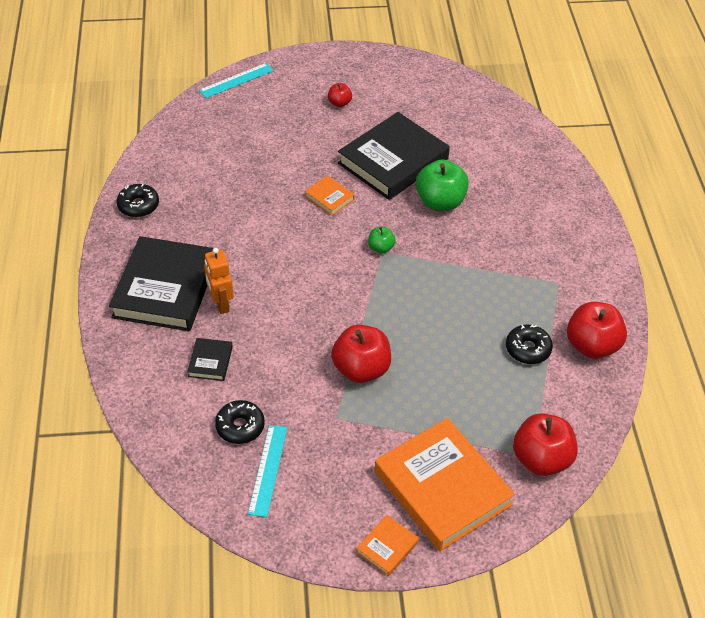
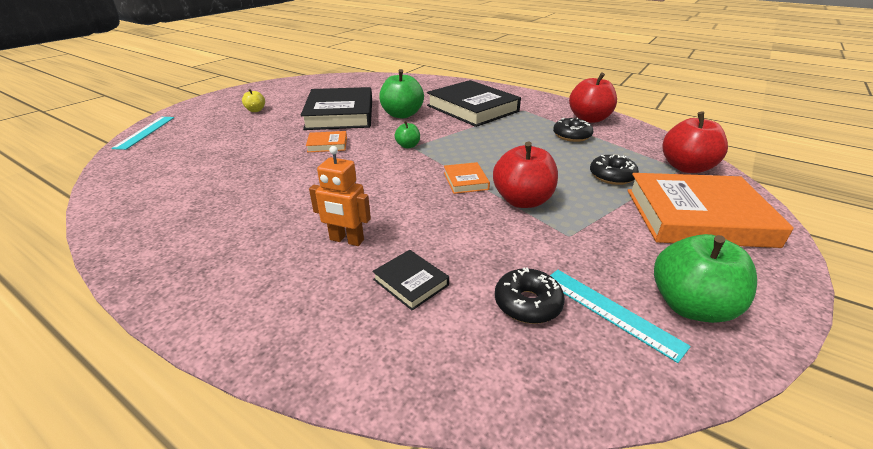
camera: 50 degrees left, 15 degrees down
black book [109,236,213,331] -> black book moved to [427,80,521,127]
black donut [117,184,159,217] -> black donut moved to [590,155,639,185]
red apple [328,83,352,107] -> yellow apple [242,89,265,112]
orange book [356,515,419,576] -> orange book moved to [444,162,490,194]
none -> green apple [654,234,757,323]

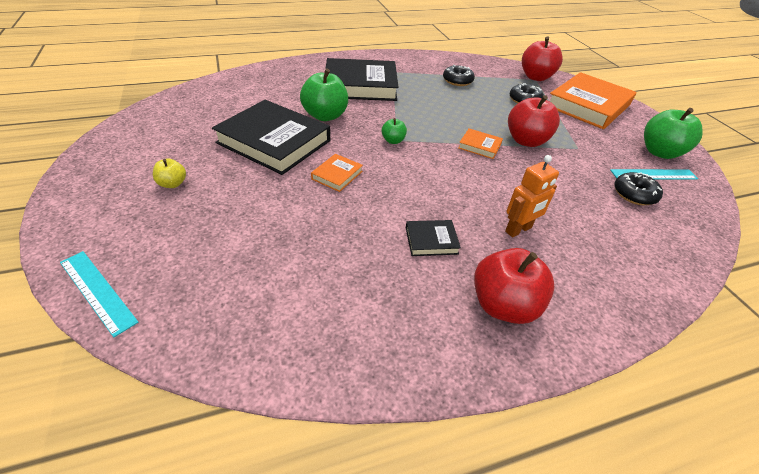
camera: 55 degrees left, 10 degrees up
black book [372,250,449,310] -> black book moved to [406,220,461,256]
red apple [569,73,617,123] -> red apple moved to [474,248,555,324]

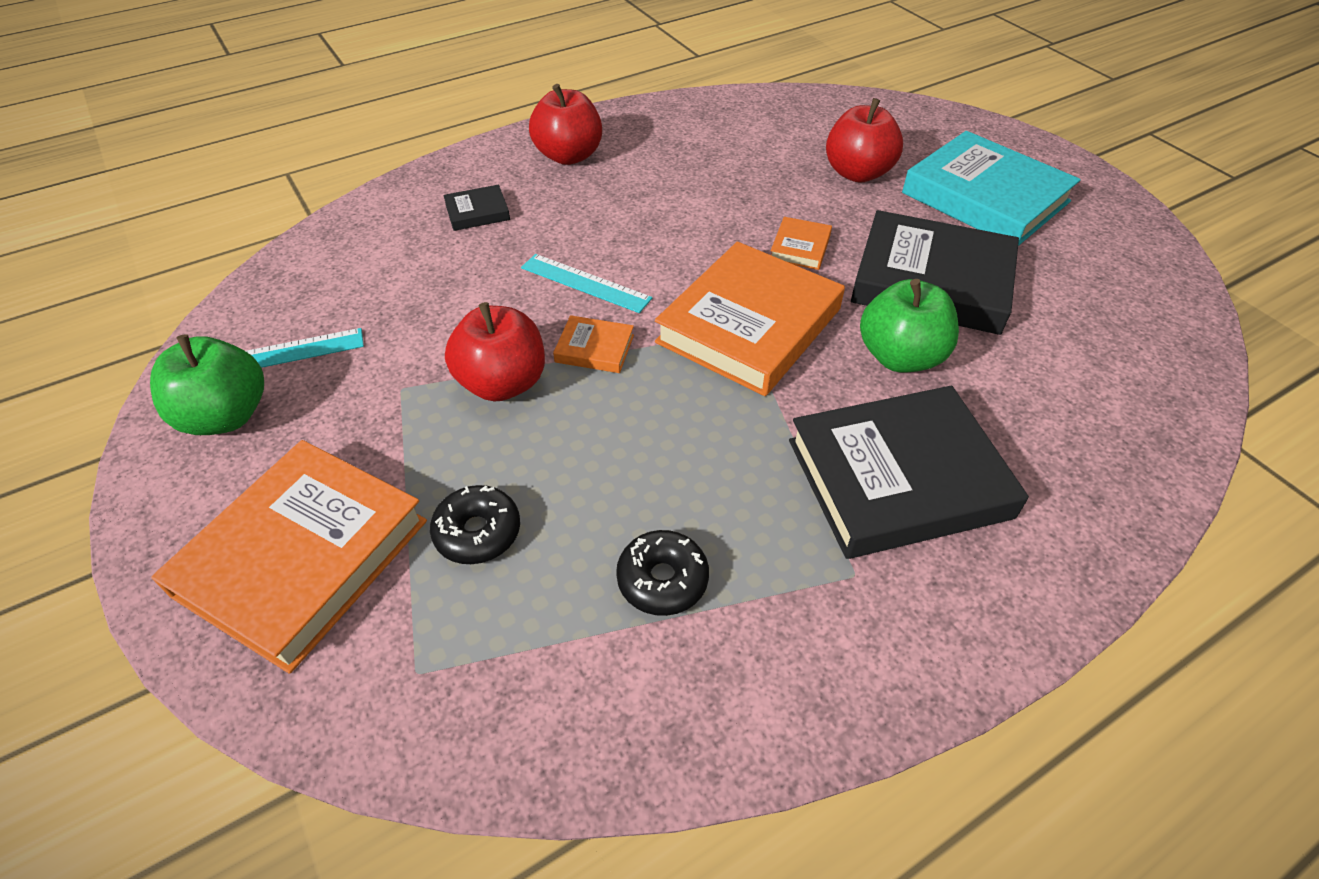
camera: 170 degrees right, 5 degrees up
turquoise ruler [60,251,139,337] -> turquoise ruler moved to [521,254,653,313]
yellow apple [153,158,186,188] -> turquoise book [902,131,1081,246]
green apple [382,118,407,144] -> orange book [655,242,845,396]
black book [406,220,461,256] -> black book moved to [443,185,510,231]
orange robot [505,155,559,237] -> none
red apple [522,36,563,81] -> red apple moved to [826,98,903,182]
black donut [614,172,663,205] -> none

